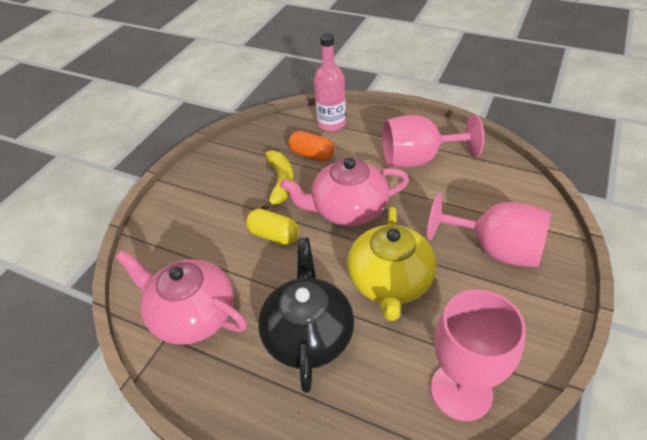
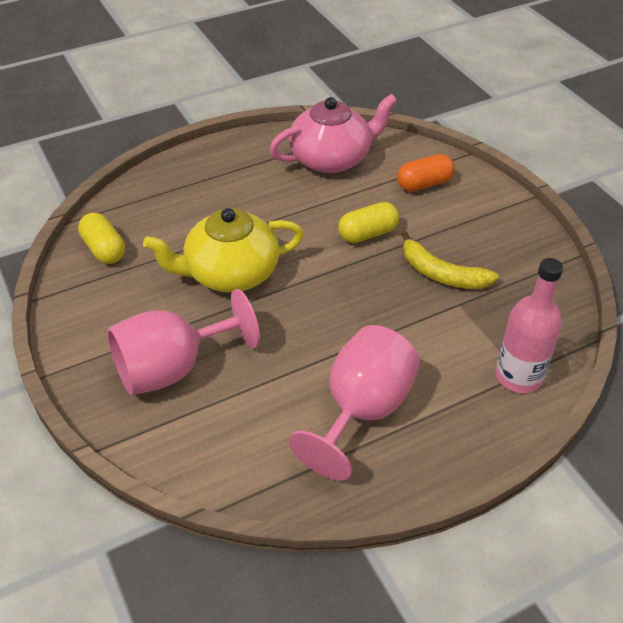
camera: 125 degrees right, 0 degrees up
black teapot [258,237,354,393] -> none
pink teapot [280,158,409,226] -> none
orange capsule [288,131,334,161] -> orange capsule moved to [397,154,455,192]
yellow teapot [347,207,437,321] -> yellow teapot turned 60 degrees counterclockwise [143,208,304,292]
pink goblet [431,290,526,421] -> yellow capsule [78,213,125,264]

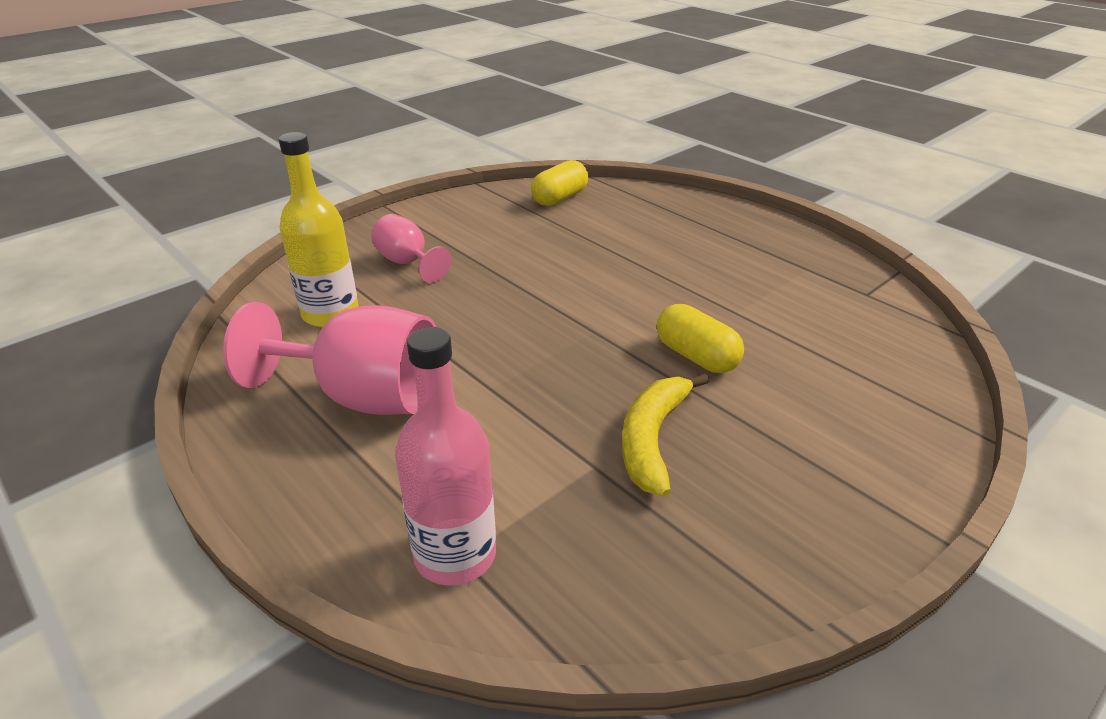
camera: 75 degrees right, 10 degrees down
pink goblet [107,289,260,395] -> pink goblet [371,214,451,283], size x0.55
yellow teapot [143,208,304,292] -> none
pink teapot [270,94,397,173] -> none
orange capsule [397,154,455,192] -> none
none -> yellow bottle [279,132,359,327]

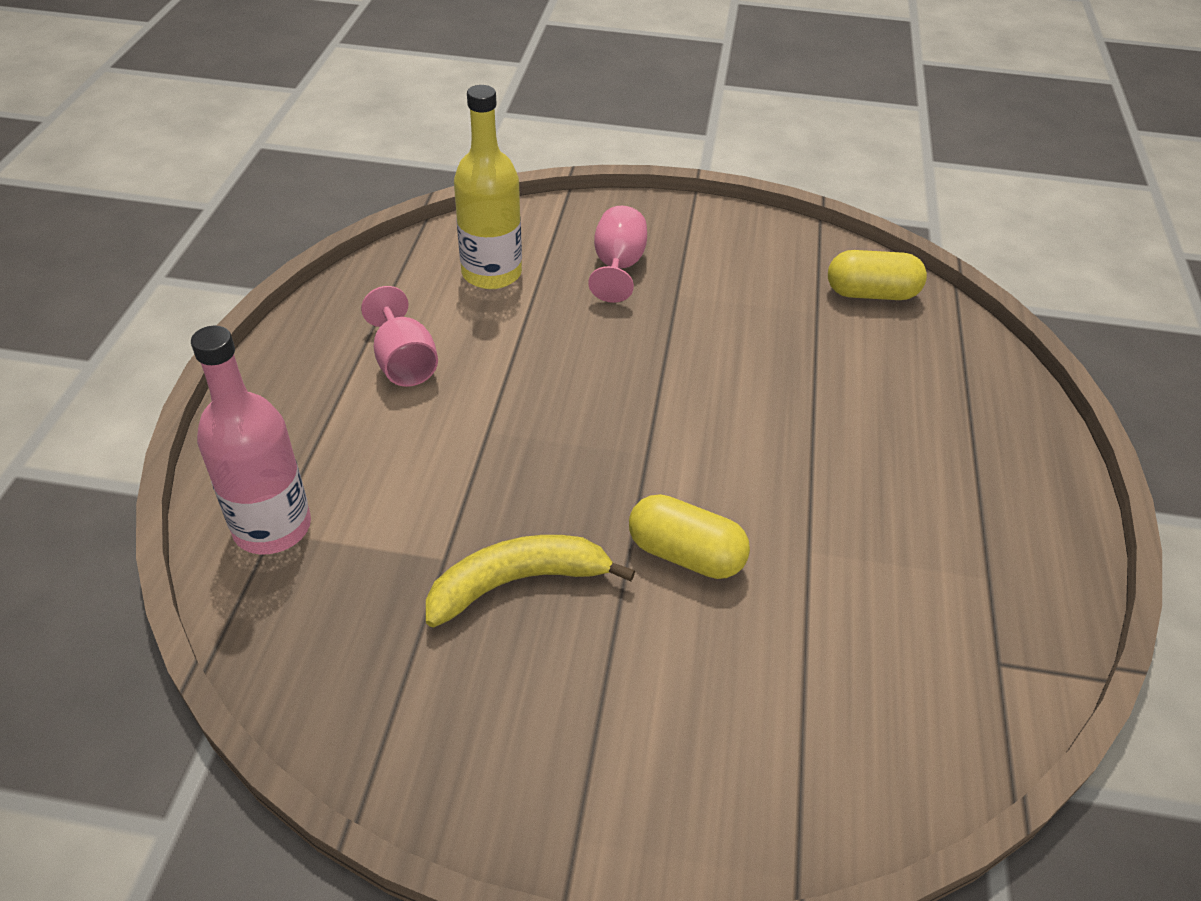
camera: 50 degrees right, 10 degrees up
pink goblet [223,302,436,415] -> pink goblet [361,286,438,387], size x0.55
yellow capsule [657,304,744,373] -> yellow capsule turned 75 degrees counterclockwise [629,494,750,579]

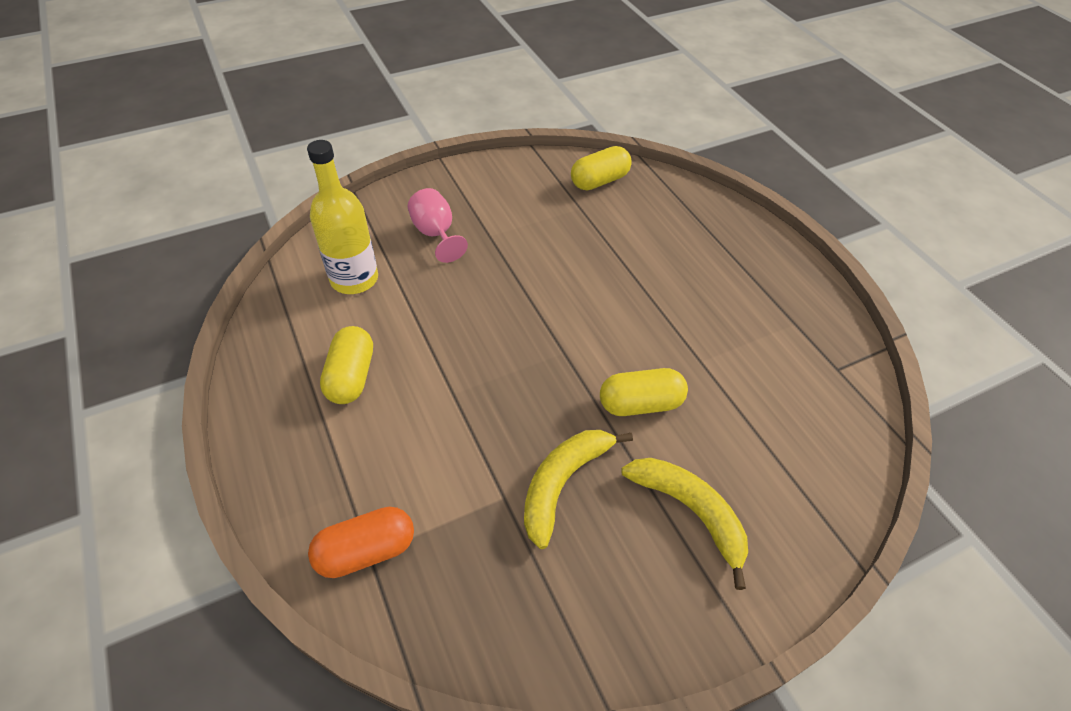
camera: 35 degrees left, 5 degrees up
pink bottle [191,326,311,554] -> orange capsule [308,507,414,578]
pink goblet [361,286,438,387] -> yellow capsule [320,326,373,404]
none -> yellow banana [621,458,748,590]

